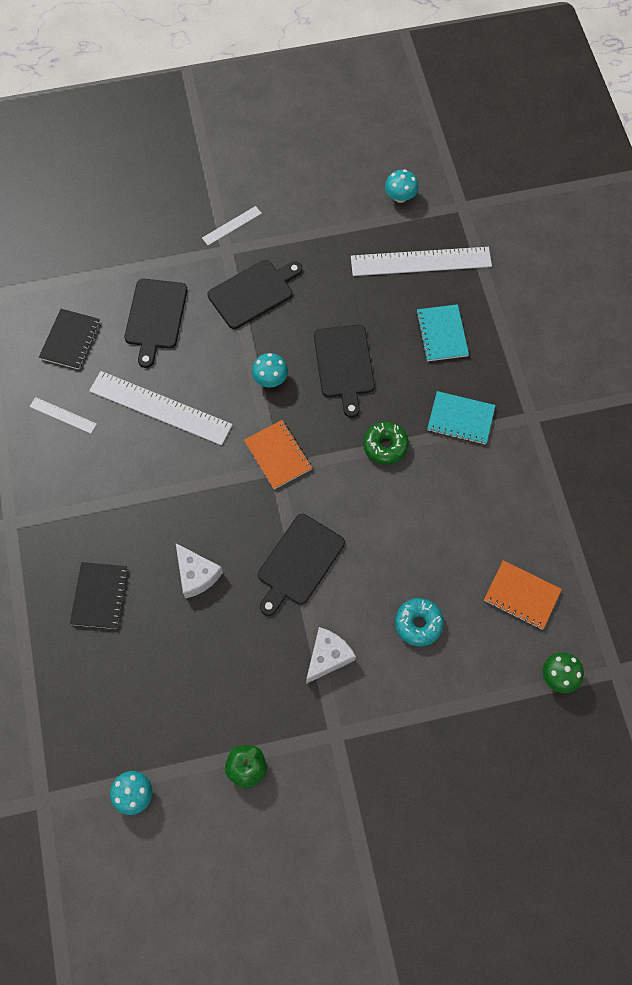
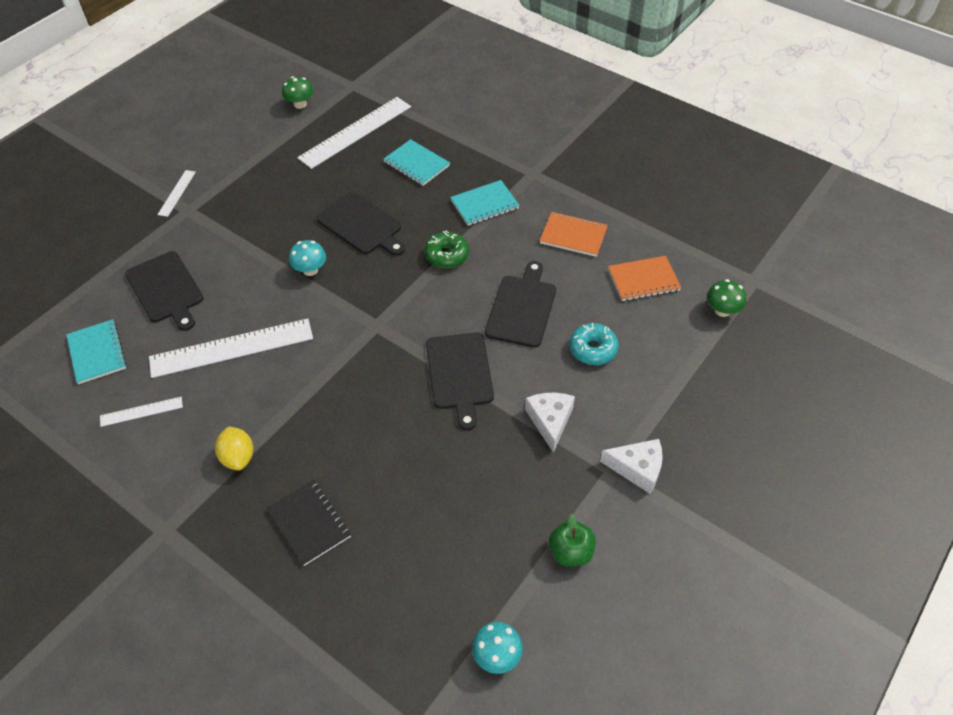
camera: 40 degrees left, 15 degrees down
black notebook [39,309,100,370] -> turquoise notebook [66,319,127,384]
white cheese [176,543,223,598] -> white cheese moved to [600,439,663,494]
black cutting board [208,260,302,329] -> black cutting board moved to [485,261,556,348]
orange notebook [244,420,312,489] -> orange notebook moved to [540,212,608,257]
turquoise mushroom [385,169,418,203] -> green mushroom [282,76,313,109]
none -> yellow lemon [215,426,253,471]

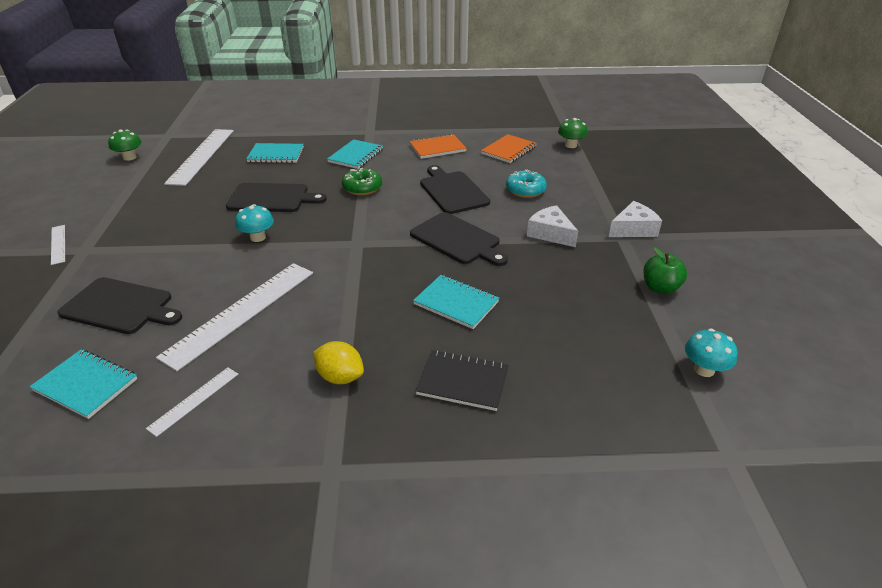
camera: 40 degrees left, 15 degrees down
none -> turquoise notebook [413,275,499,329]

